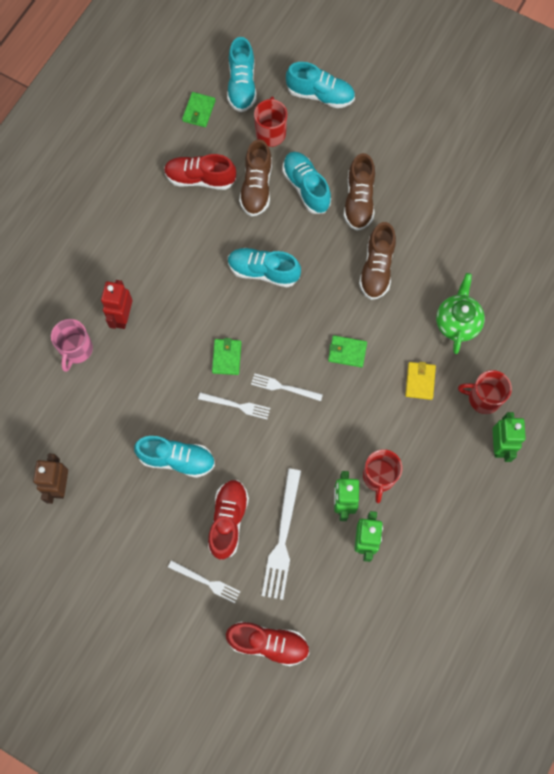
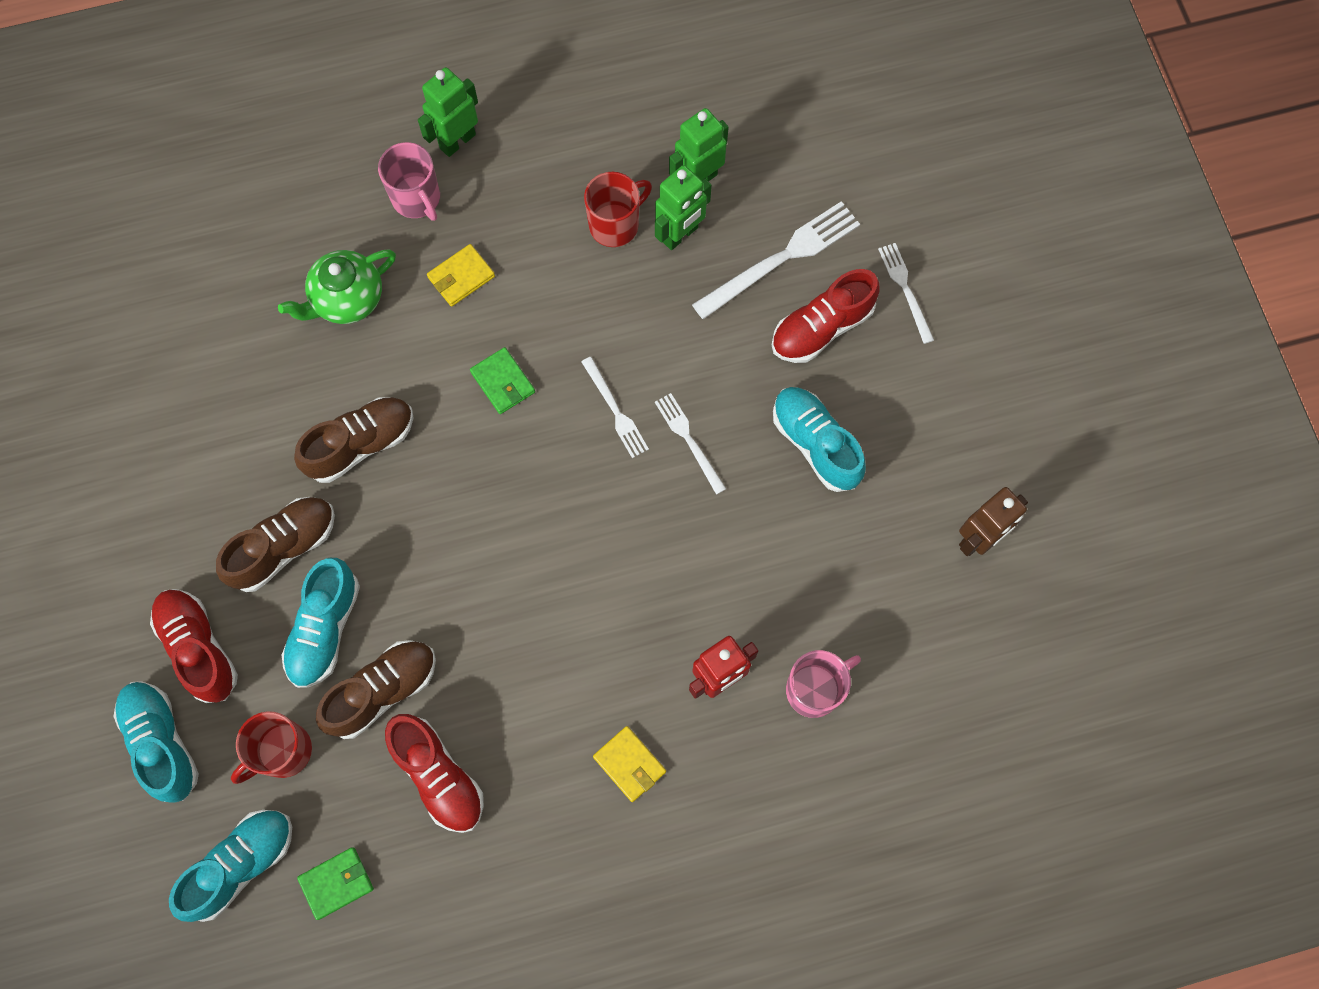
camera: 135 degrees left, 0 degrees up
green wallet [212,338,241,375] -> none
red shoe [226,622,309,666] -> red shoe moved to [150,589,238,703]
turquoise shoe [228,248,301,287] -> none
red mug [458,370,512,414] -> pink mug [378,142,440,221]
none -> yellow wallet [593,726,666,802]

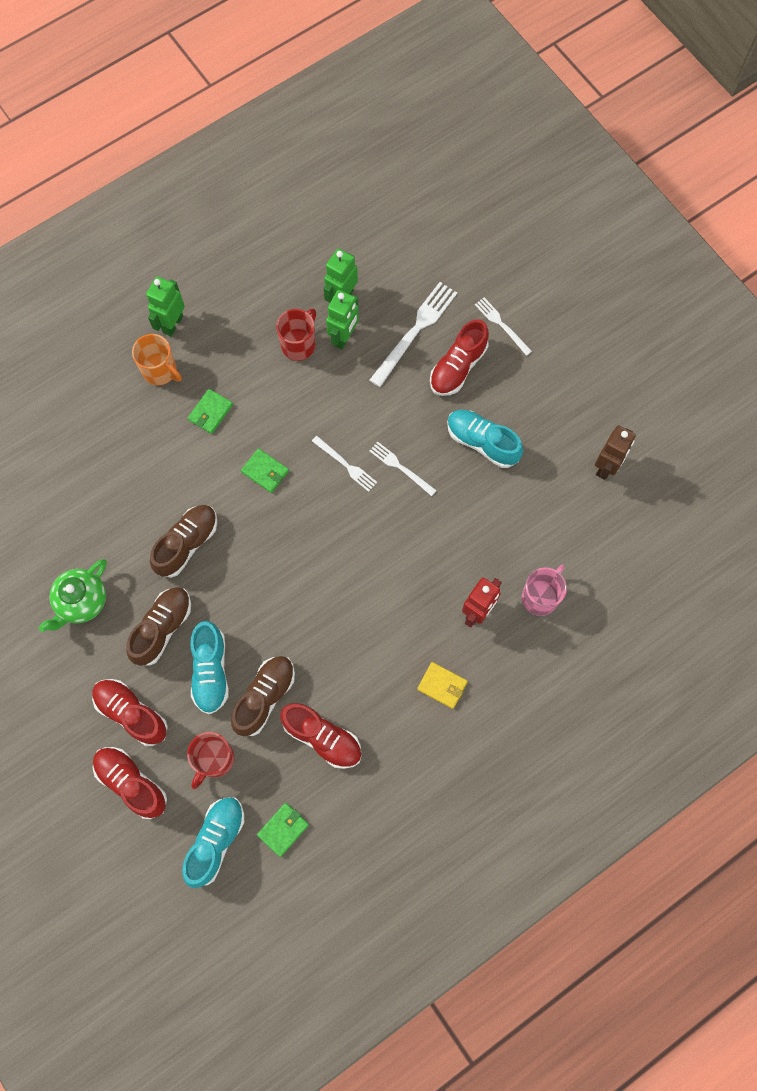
camera: 20 degrees left, 0 degrees up
turquoise shoe [113,681,199,803] -> red shoe [93,747,167,819]
green teapot [278,250,396,324] -> green teapot moved to [39,559,107,632]
pink mug [378,142,440,221] -> orange mug [132,334,182,385]
yellow wallet [427,244,495,307] -> green wallet [188,389,233,434]

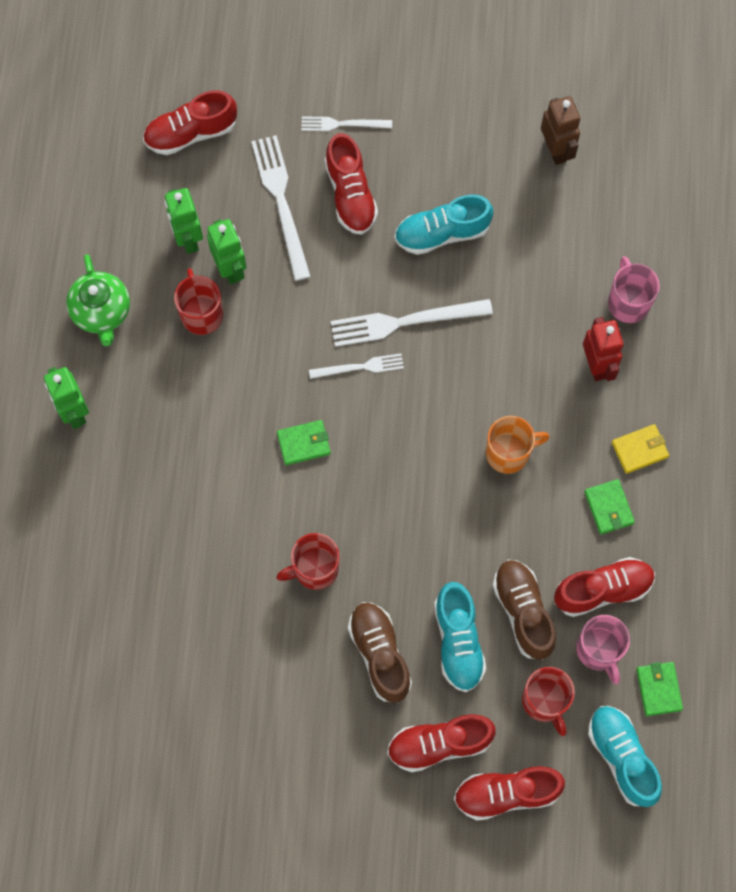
camera: 50 degrees left, 0 degrees up
green teapot [39,559,107,632] -> green teapot moved to [66,254,130,346]
orange mug [132,334,182,385] -> orange mug moved to [486,416,550,474]
brown shoe [150,505,217,578] -> red mug [276,533,340,590]
green wallet [188,389,233,434] -> green wallet moved to [584,479,635,534]
turquoise shoe [190,621,229,714] -> turquoise shoe turned 45 degrees clockwise [434,582,486,692]
white fork [369,442,437,496] -> white fork [331,299,493,347], size x1.72
none -> red shoe [143,90,237,155]
none -> pink mug [576,615,630,684]

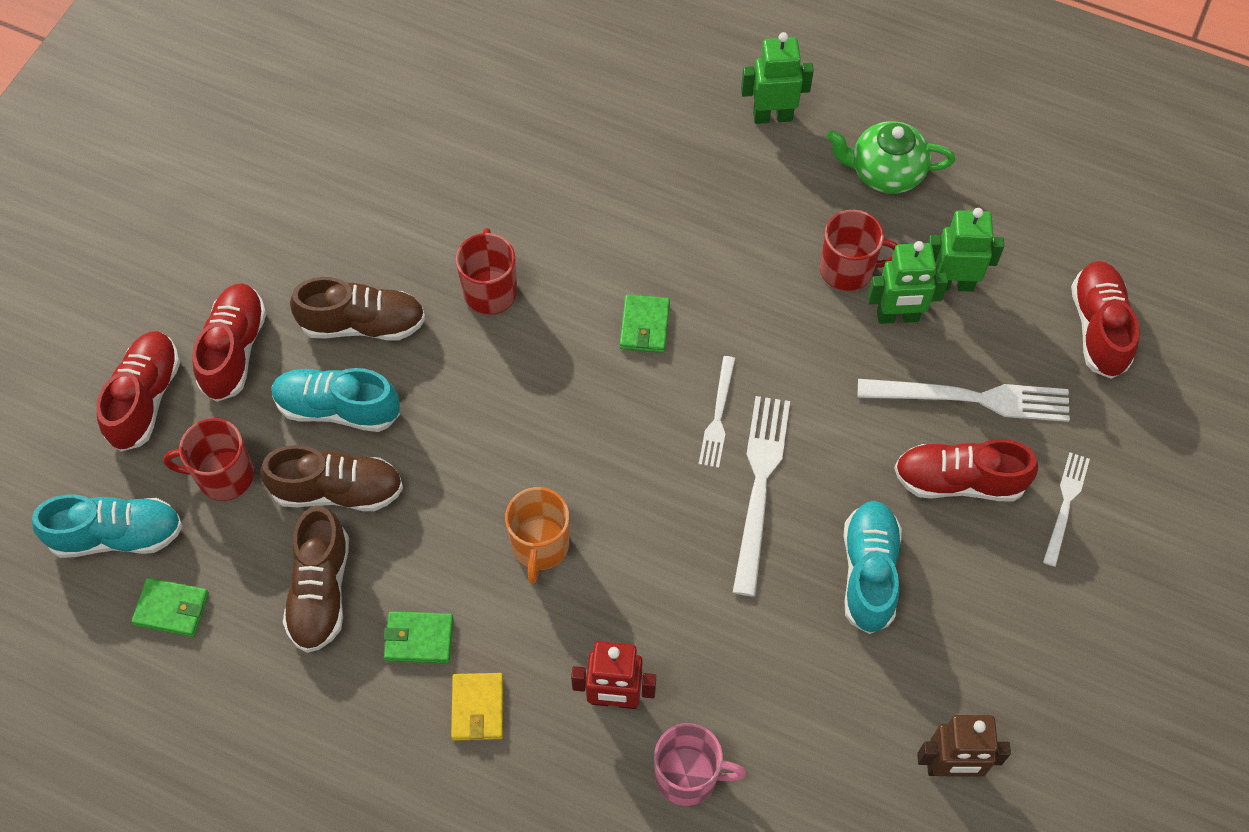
camera: 110 degrees right, 10 degrees down
red shoe [554,557,655,617] -> brown shoe [283,506,349,653]
pink mug [576,615,630,684] -> none

